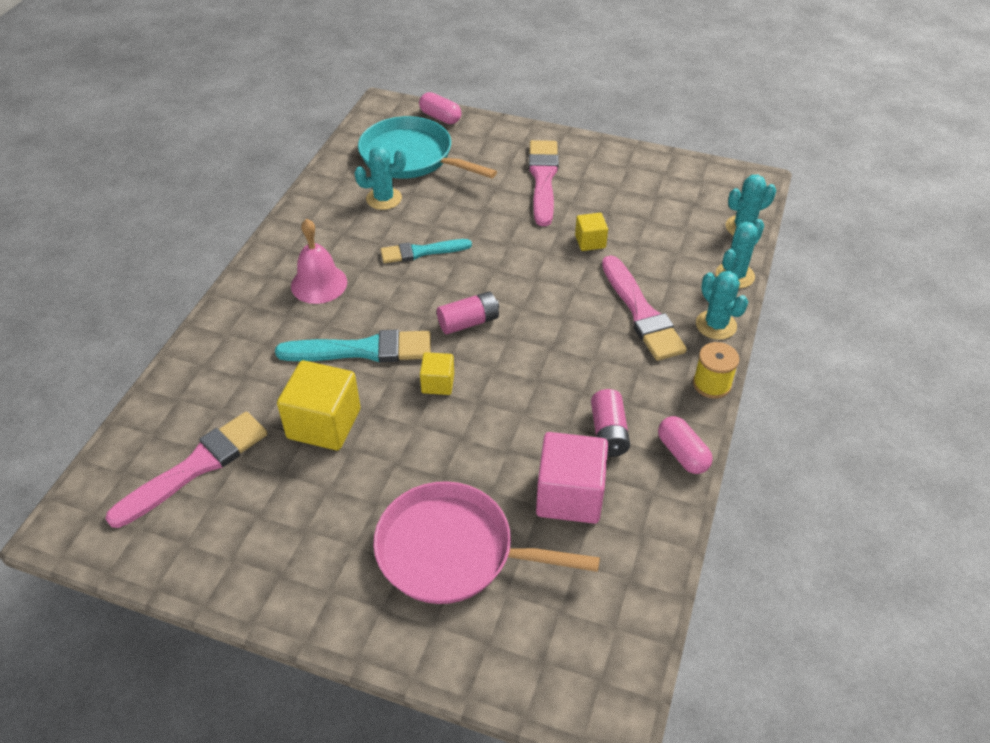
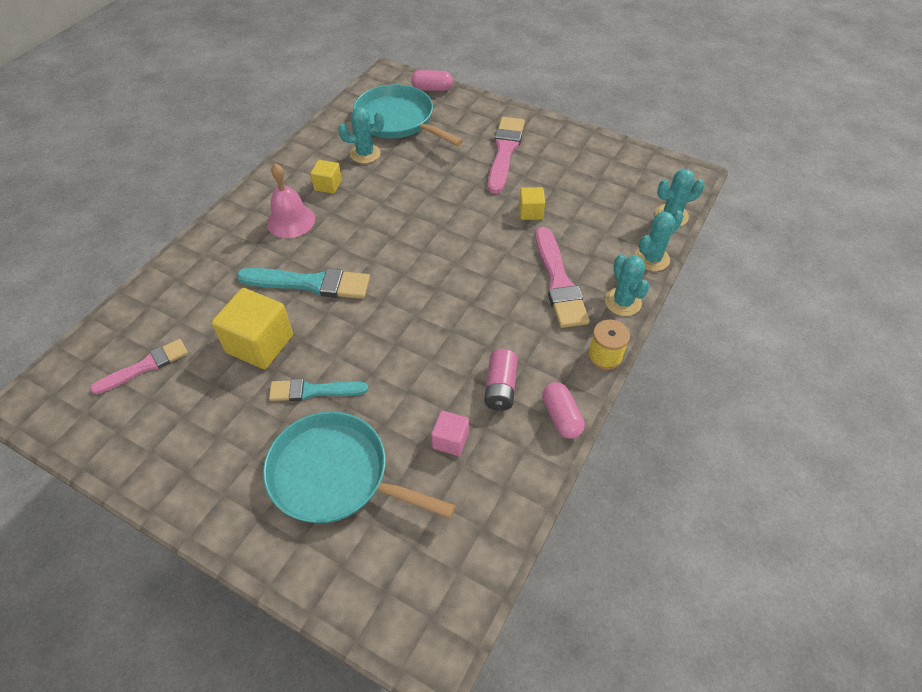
camera: 10 degrees right, 5 degrees up
pink brush [105,412,268,528] -> pink brush [90,339,188,394], size x0.65
pink pan [373,481,600,604] -> turquoise pan [263,411,456,523]
turquoise brush [381,239,472,263] -> turquoise brush moved to [269,379,368,401]
pink capsule [419,92,461,124] -> pink capsule turned 45 degrees counterclockwise [411,70,453,91]
yellow cube [420,352,454,395] -> yellow cube moved to [310,160,342,194]
pink battery [437,291,499,334] -> none
pink cube [536,432,608,524] -> pink cube [431,411,469,456], size x0.53

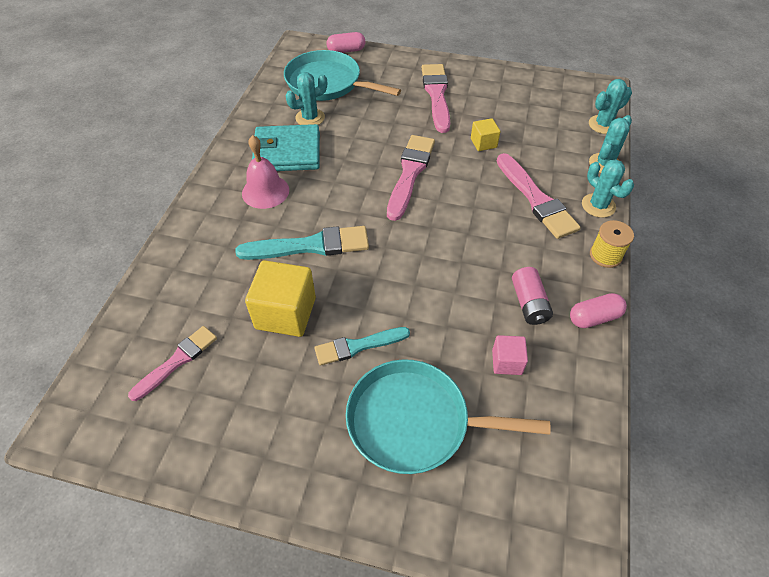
camera: 15 degrees left, 0 degrees up
yellow cube [310,160,342,194] -> turquoise wallet [252,124,320,171]
pink capsule [542,382,585,439] -> pink capsule turned 75 degrees counterclockwise [570,293,627,328]
none -> pink brush [387,135,435,221]

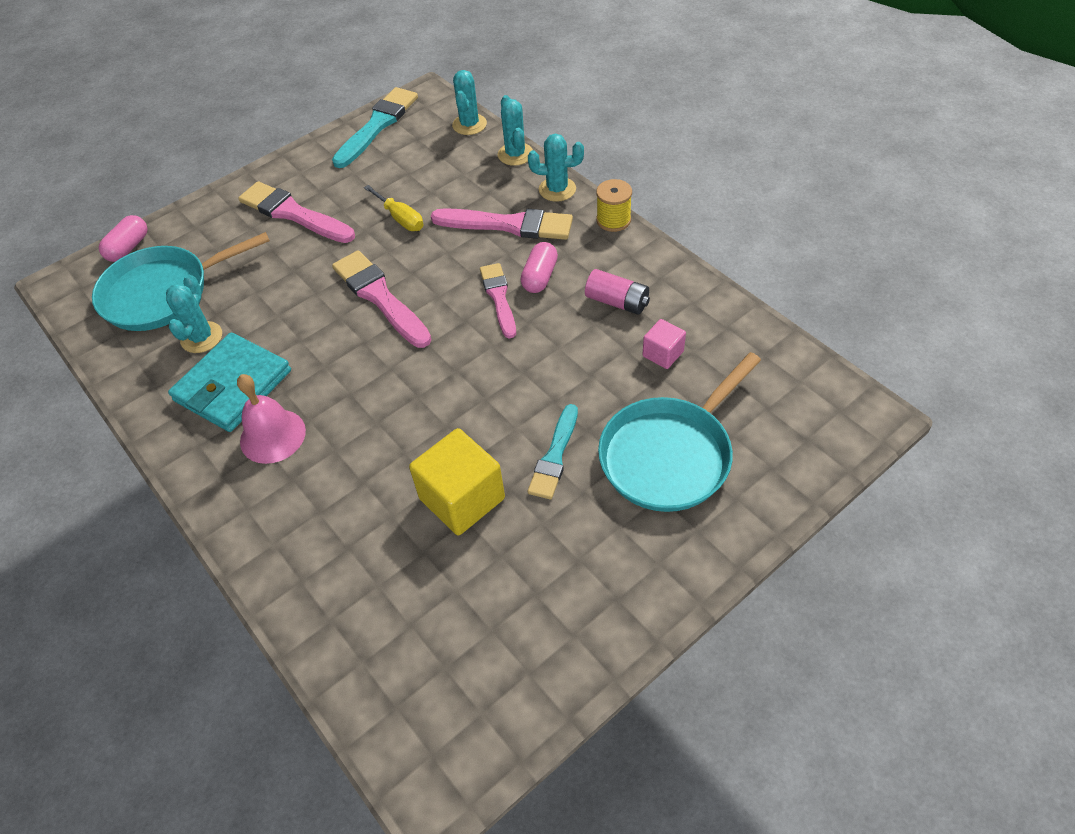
camera: 50 degrees left, 0 degrees up
pink brush [128,326,217,401] -> pink brush moved to [480,263,516,339]
turquoise brush [235,226,369,260] -> turquoise brush moved to [332,87,418,168]
yellow cube [471,118,500,151] -> yellow screwdriver [364,185,423,231]
pink capsule [570,293,627,328] -> pink capsule moved to [521,242,558,293]

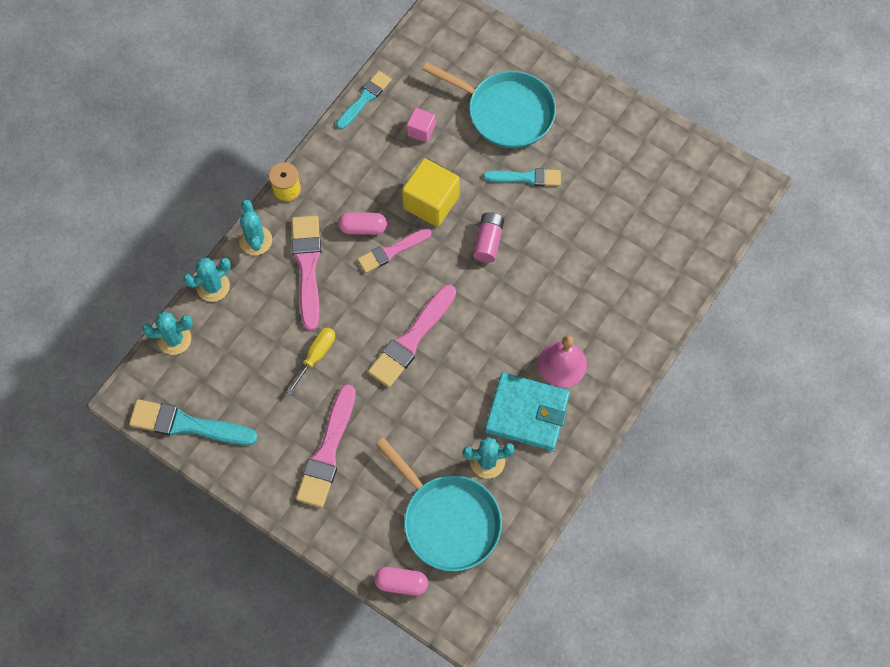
camera: 110 degrees left, 15 degrees up
yellow cube [409,428,505,535] -> yellow cube moved to [402,158,460,227]
pink battery [585,269,650,314] -> pink battery moved to [473,212,504,263]
none -> turquoise brush [336,71,392,129]

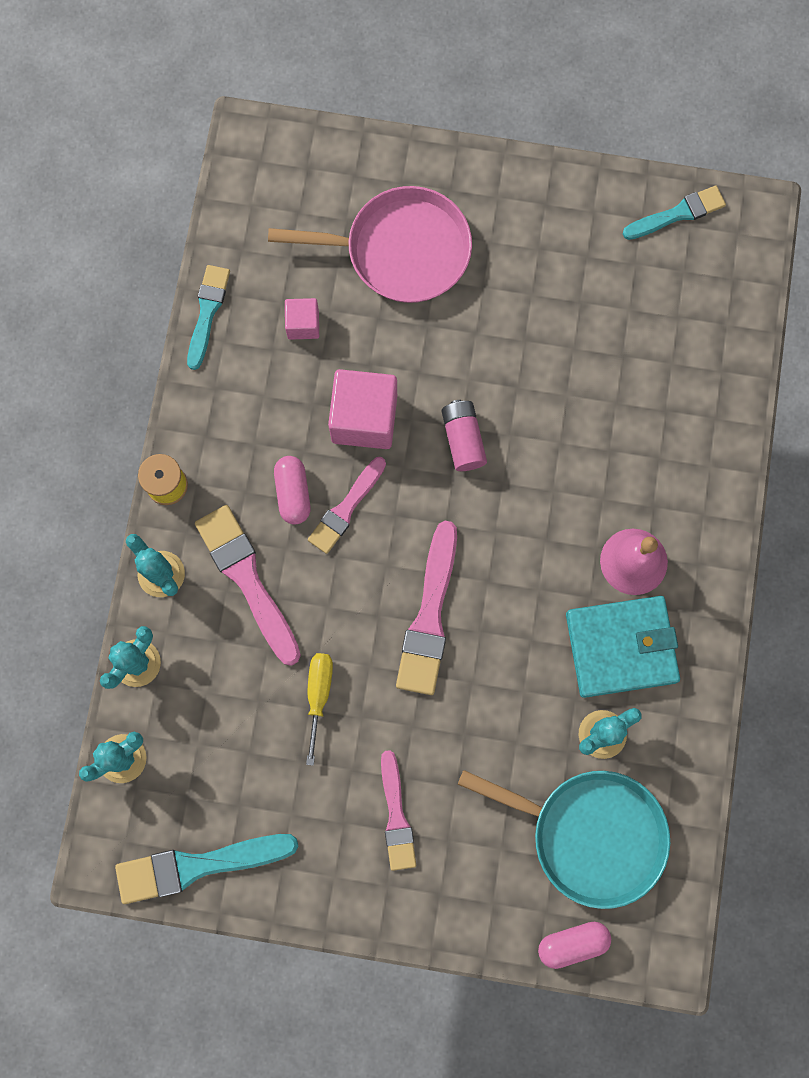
camera: 25 degrees left, 10 degrees up
pink brush [296,384,356,508] -> pink brush [381,750,416,871], size x0.65
pink capsule [338,212,387,235] -> pink capsule turned 75 degrees counterclockwise [274,456,310,525]
yellow cube [402,158,460,227] -> pink cube [328,369,397,449]
turquoise pan [423,63,556,149] -> pink pan [268,186,472,303]
turquoise brush [483,168,561,186] -> turquoise brush moved to [623,185,726,240]

